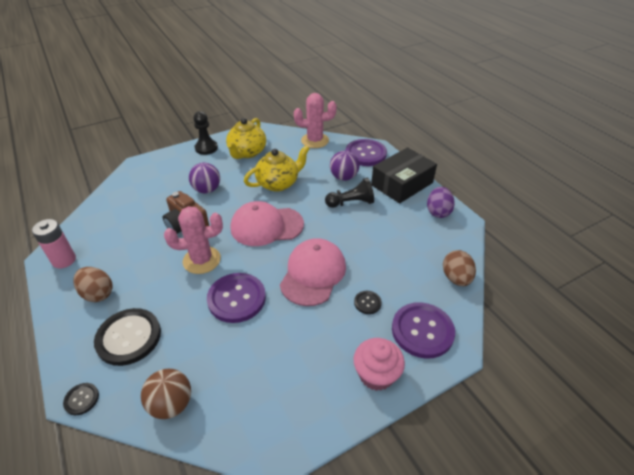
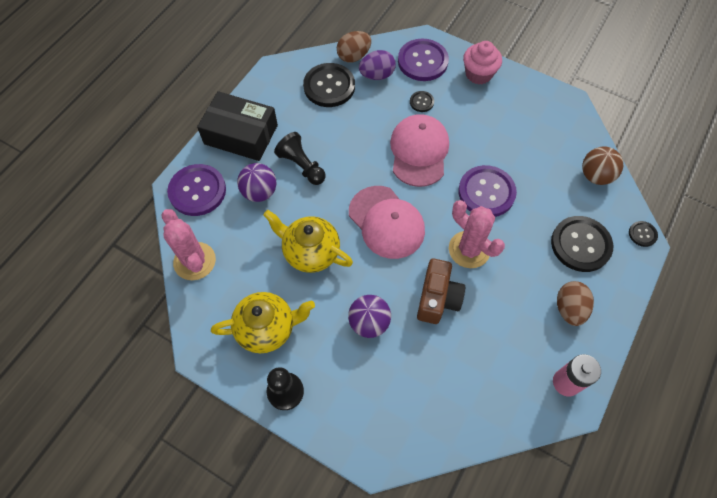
camera: 120 degrees left, 20 degrees up
pink cap [280,238,346,306] -> pink cap turned 105 degrees clockwise [390,114,449,187]
purple egg [427,187,455,218] -> purple egg moved to [359,50,396,80]
none -> black button [303,63,355,107]

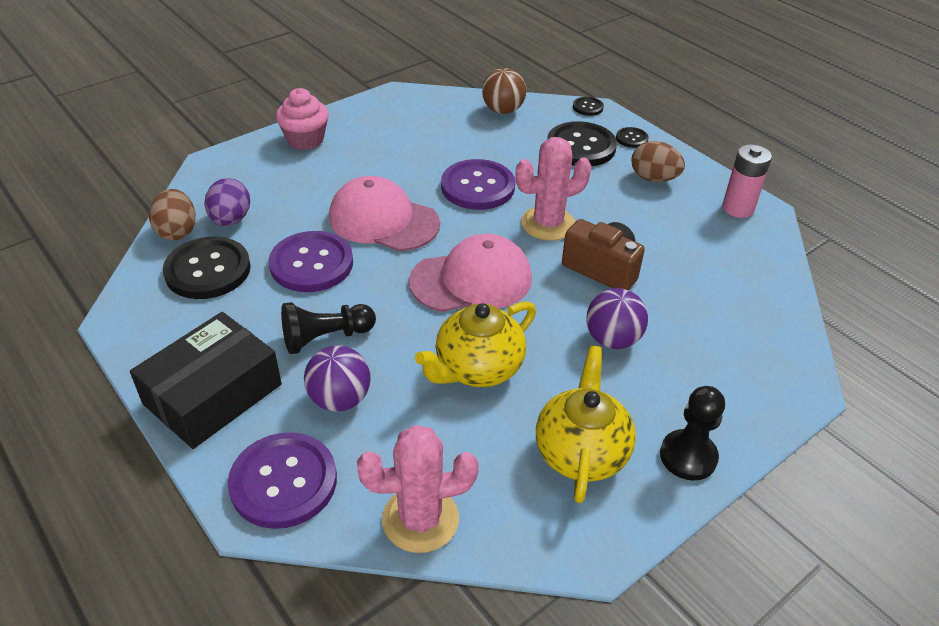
camera: 70 degrees left, 20 degrees down
purple button [398,39,449,81] -> purple button moved to [269,231,353,292]
black button [410,91,434,112] -> black button moved to [616,127,649,148]

